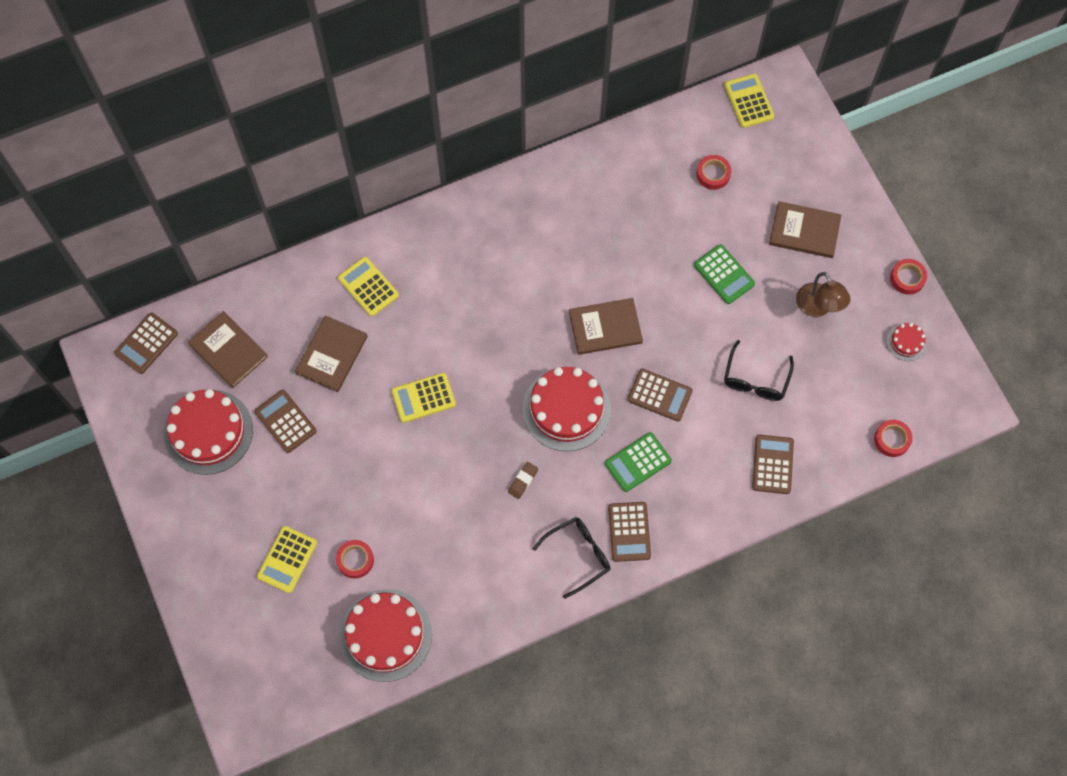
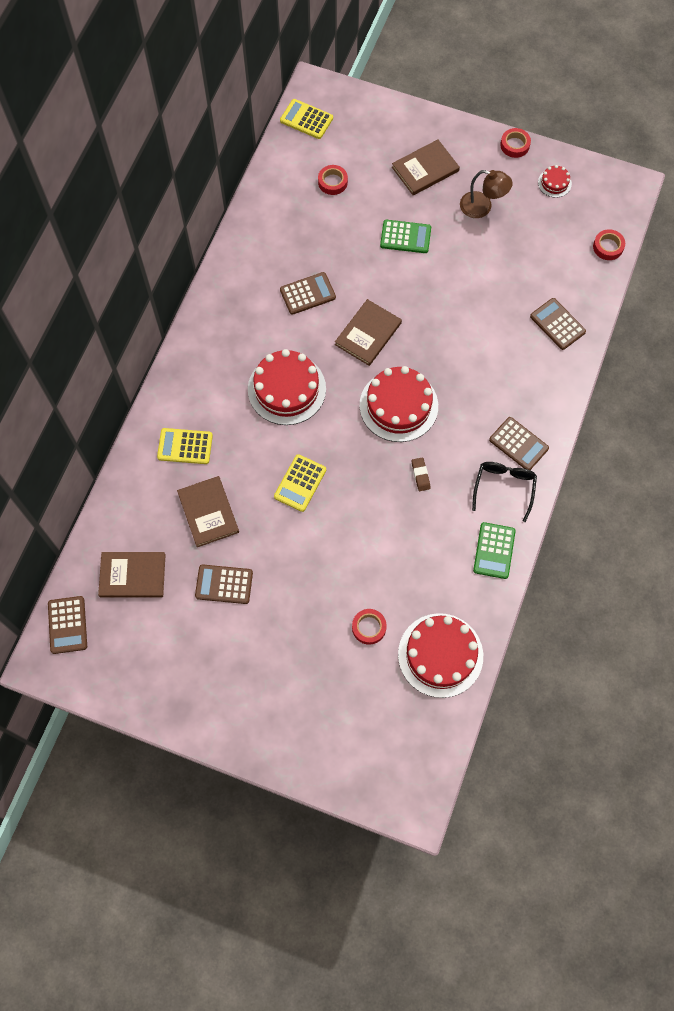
camera: 45 degrees left, 0 degrees up
red cake [164,389,253,475] -> red cake moved to [248,349,326,425]
yellow calculator [257,526,317,593] -> none
green calculator [605,432,672,492] -> green calculator moved to [473,522,516,579]
brown calculator [627,369,693,421] -> brown calculator moved to [280,272,336,315]
black glasses [724,340,794,401] -> none

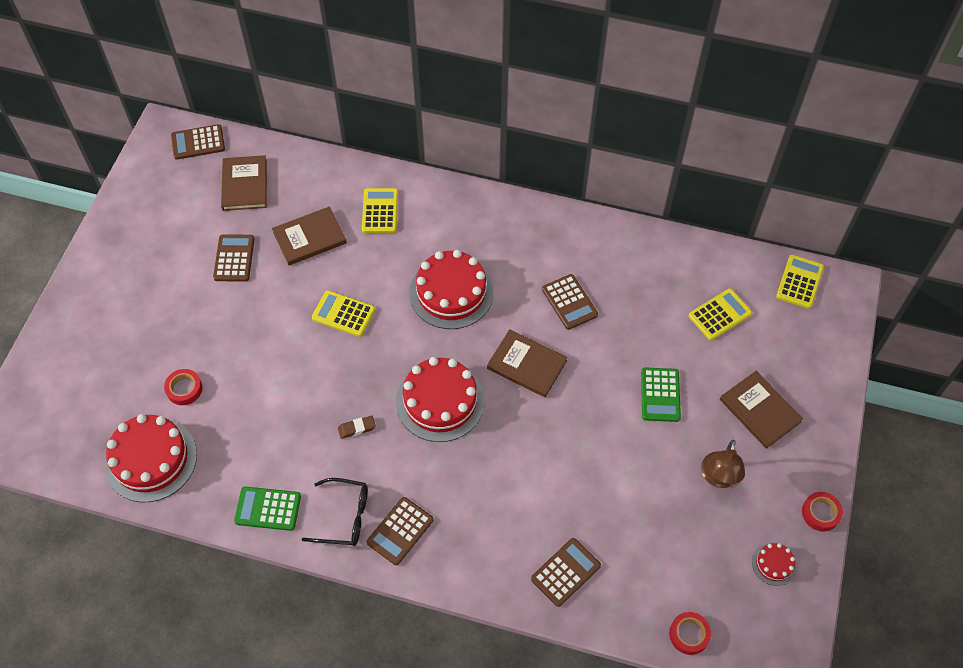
camera: 85 degrees right, 10 degrees down
red tape [318,165,348,195] -> yellow calculator [689,289,752,341]

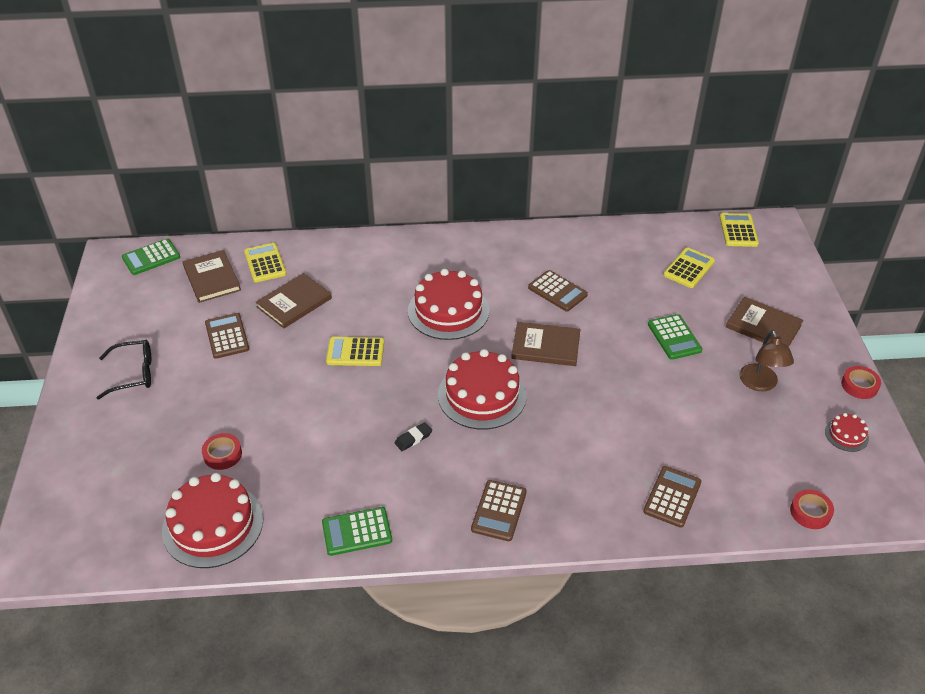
camera: 20 degrees left, 15 degrees down
brown calculator [171,124,225,160] -> green calculator [122,239,180,275]
black glasses [302,478,368,546] -> black glasses moved to [97,340,151,399]
brown eraser [338,416,376,439] -> black eraser [395,422,432,451]
yellow calculator [362,188,398,233] -> yellow calculator moved to [244,243,287,282]

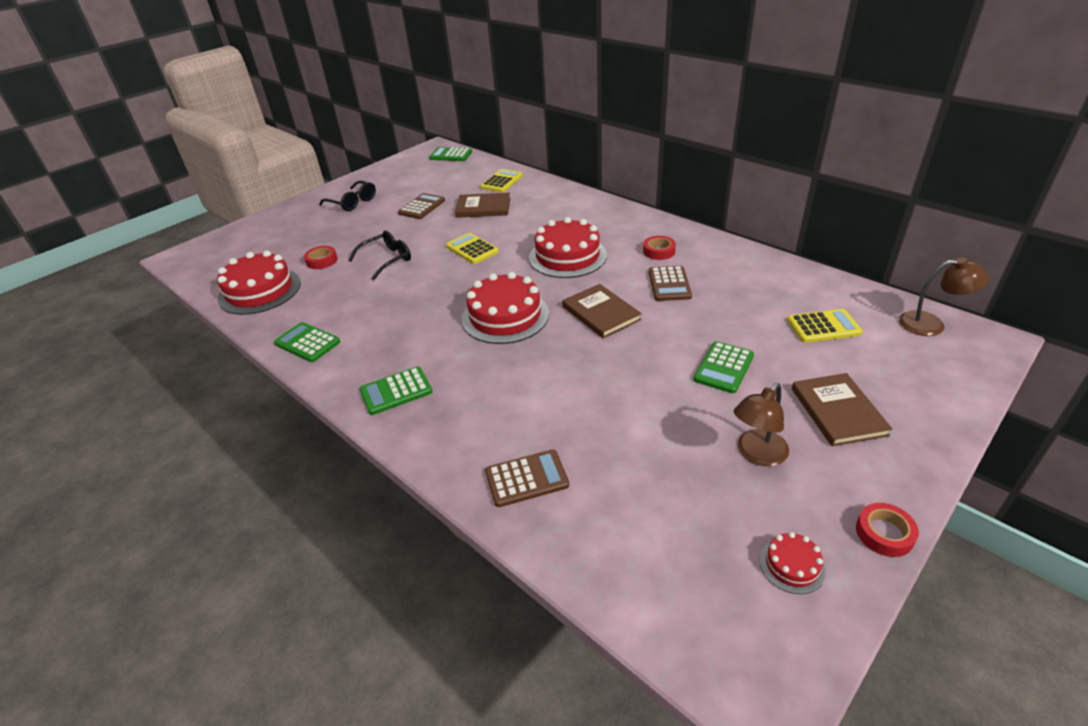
camera: 50 degrees right, 5 degrees down
brown book [183,250,241,303] -> none
black eraser [395,422,432,451] -> none
brown calculator [471,480,527,541] -> green calculator [359,367,432,415]
yellow calculator [719,213,759,247] -> brown lamp [899,258,989,336]
red tape [790,490,834,529] -> red tape moved to [643,236,676,260]
none -> black glasses [348,230,411,280]

